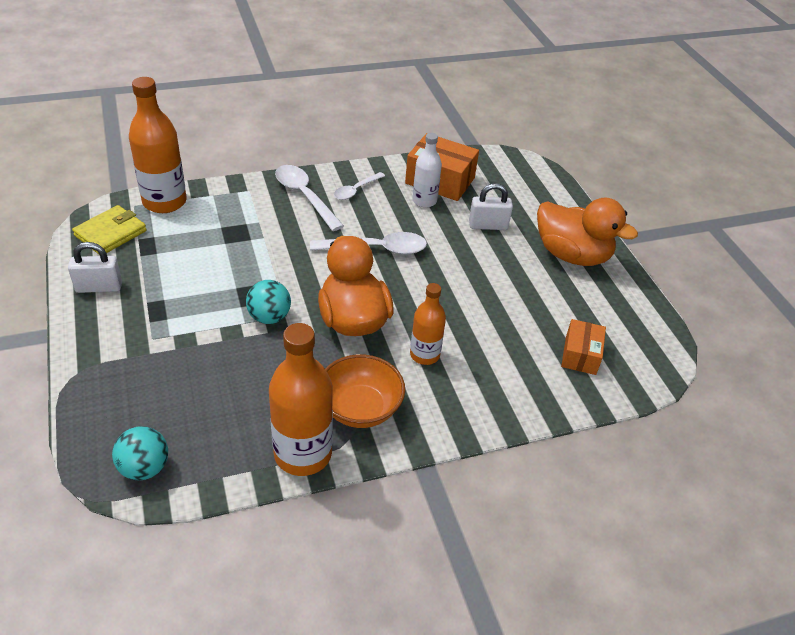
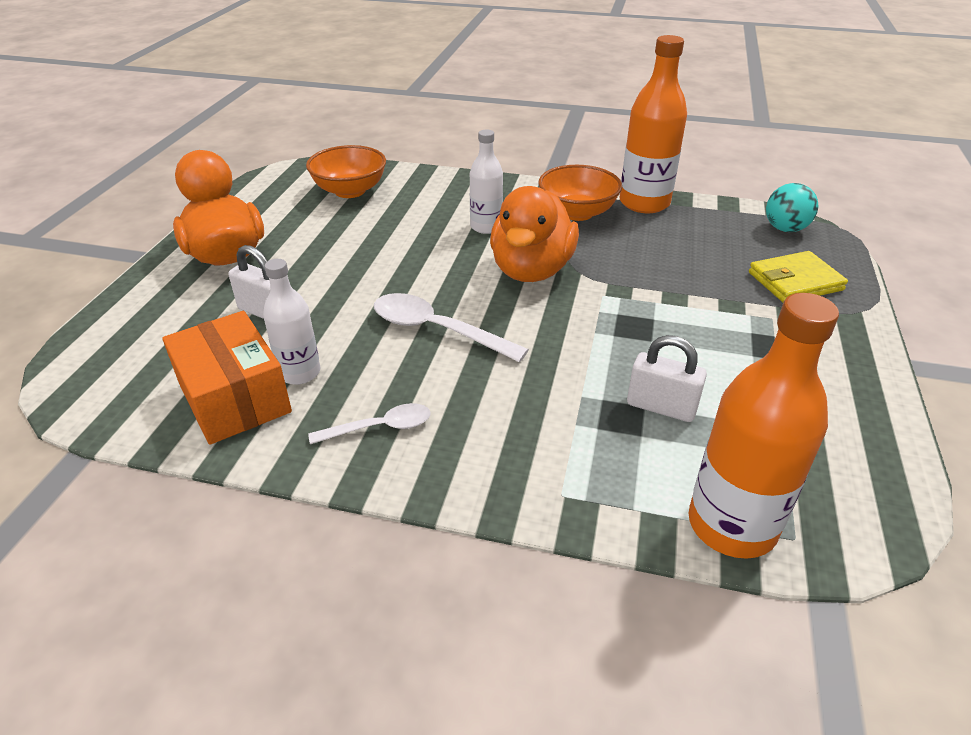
camera: 145 degrees left, 5 degrees down
white padlock [68,242,122,293] -> white padlock moved to [627,335,707,422]
yellow wallet [72,205,147,254] -> yellow wallet moved to [749,251,848,302]
turquoise ball [246,280,291,324] -> none
white spoon [275,165,344,231] -> none
orange bottle [410,283,446,365] -> white bottle [470,130,503,234]
orange box [561,319,606,375] -> orange bowl [306,145,386,198]

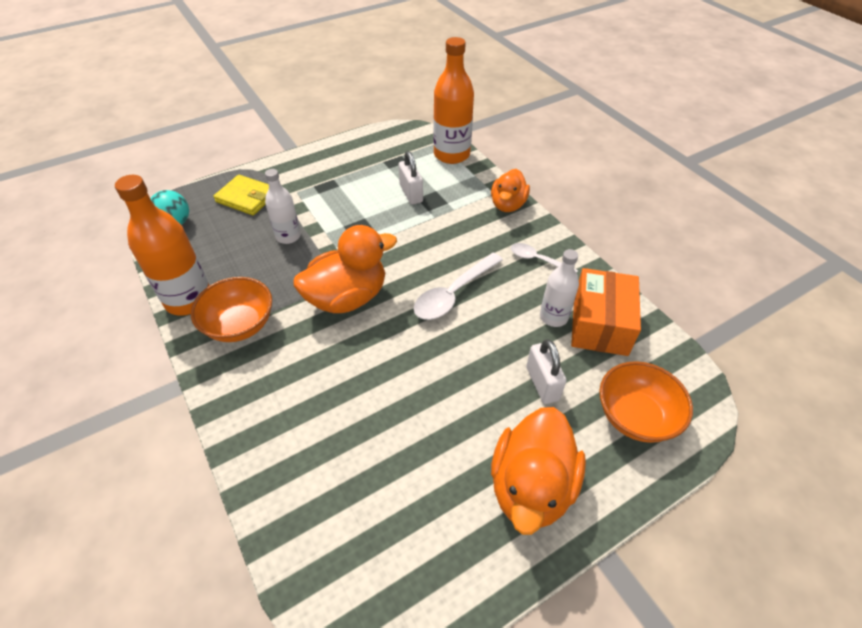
camera: 135 degrees left, 10 degrees up
orange bowl [306,145,386,198] -> orange bowl moved to [599,361,693,443]
white spoon [374,293,529,363] -> white spoon turned 60 degrees clockwise [414,253,503,320]
white bottle [470,130,503,234] -> white bottle moved to [265,169,301,244]
none -> orange duck [491,169,530,212]

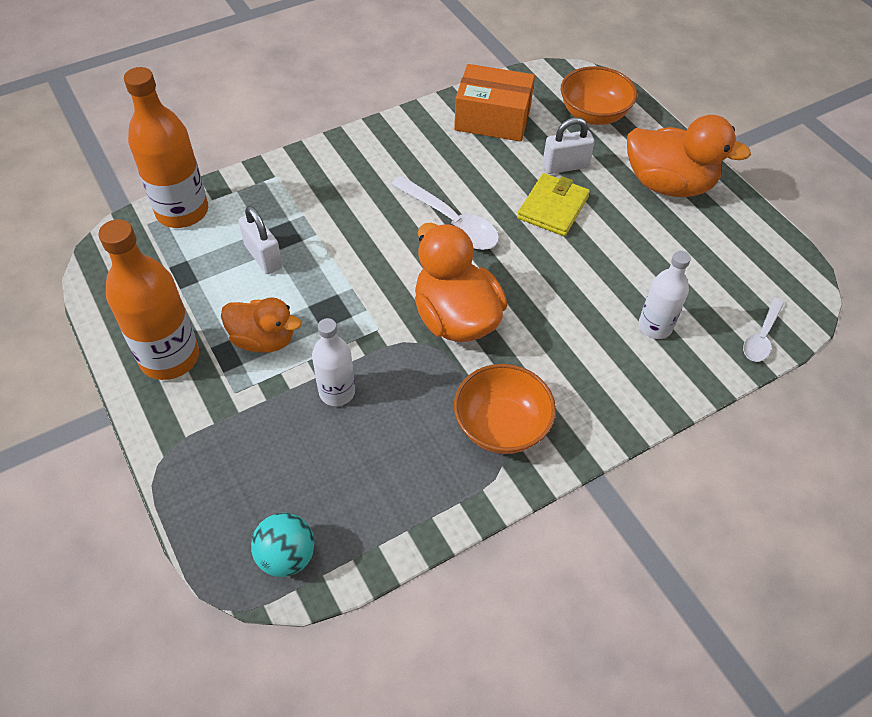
camera: 90 degrees left, 5 degrees up
orange bottle [115,175,210,316] -> orange bottle moved to [98,219,199,380]
yellow wallet [214,175,269,215] -> yellow wallet moved to [517,173,590,236]
white padlock [399,151,423,204] -> white padlock turned 75 degrees clockwise [238,206,283,274]
orange duck [491,169,530,212] -> orange duck moved to [221,297,302,353]
white spoon [511,243,578,273] -> white spoon moved to [743,298,784,362]
white bottle [540,249,579,327] -> white bottle moved to [639,251,691,339]

